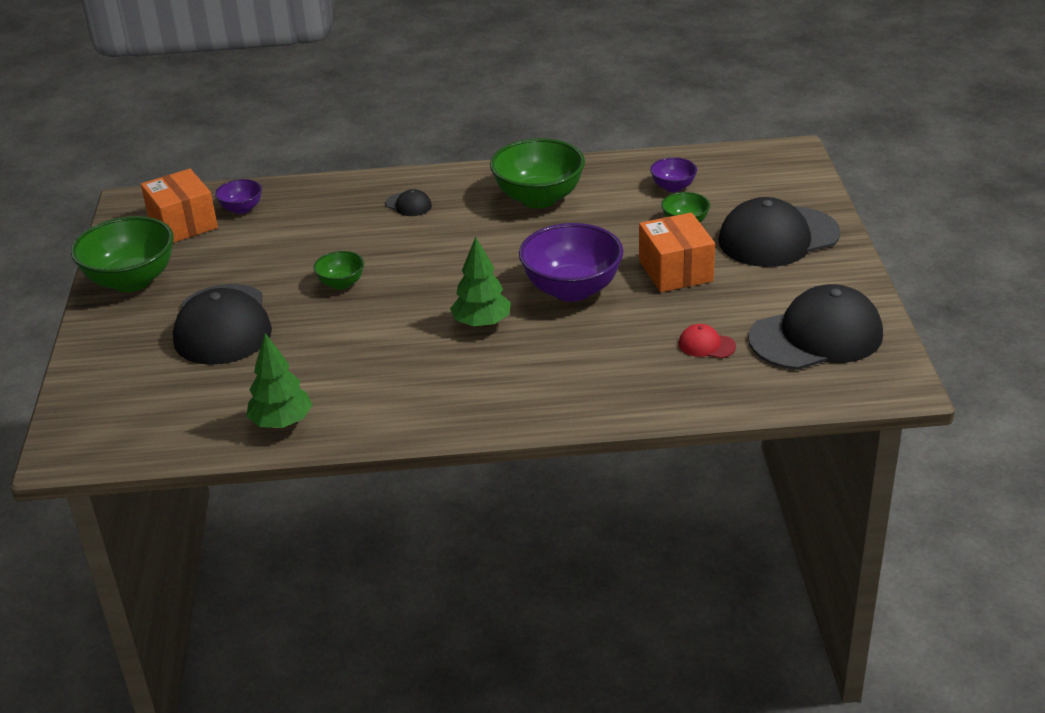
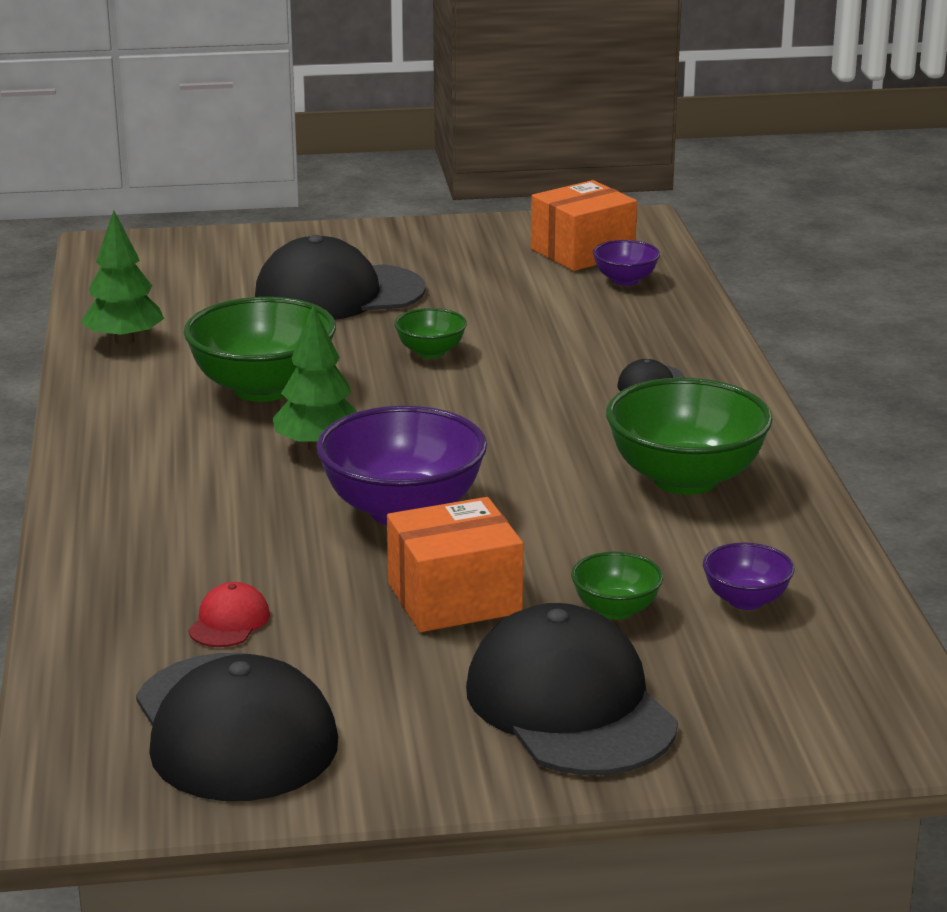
camera: 85 degrees right, 10 degrees down
green bowl [71,216,174,292] -> green bowl moved to [184,297,336,402]

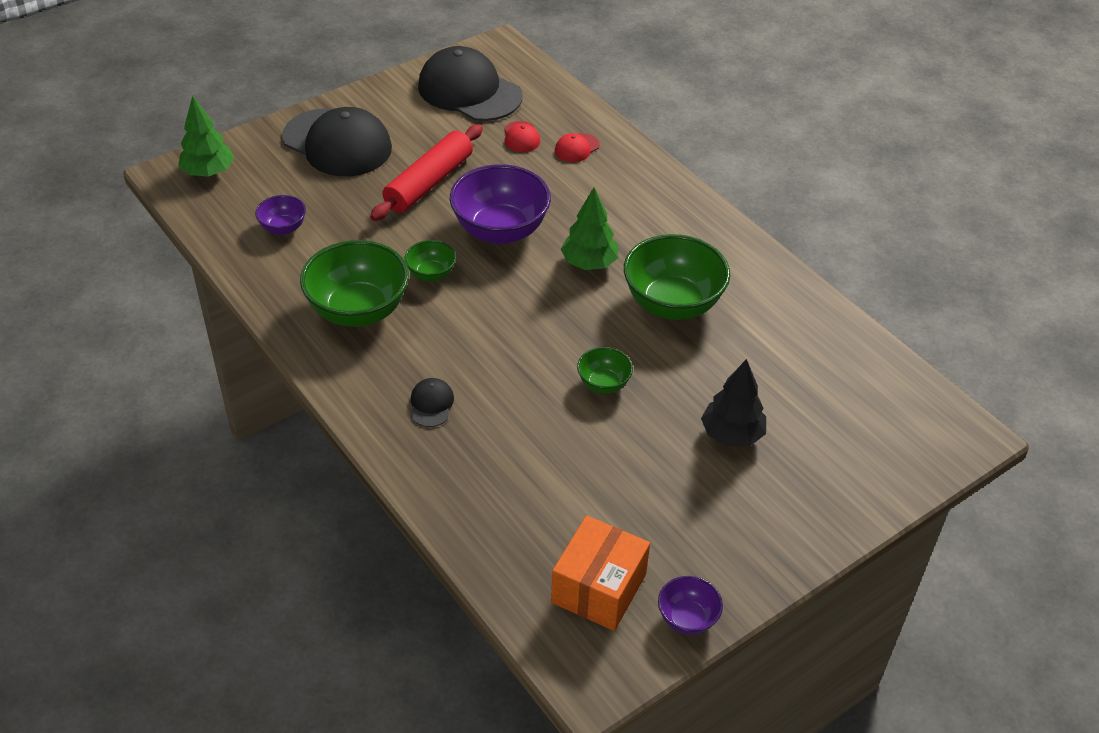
camera: 150 degrees right, 20 degrees up
green tree [81,210,164,345] -> green tree moved to [178,96,234,177]
black cap [255,235,426,320] -> black tree [701,359,766,447]
orange box [387,497,523,632] -> red rolling pin [370,124,483,221]
green bowl [571,552,663,620] -> green bowl moved to [404,240,456,281]
purple bowl [593,240,660,286] -> purple bowl moved to [658,576,723,635]
none -> red cap [555,133,600,162]

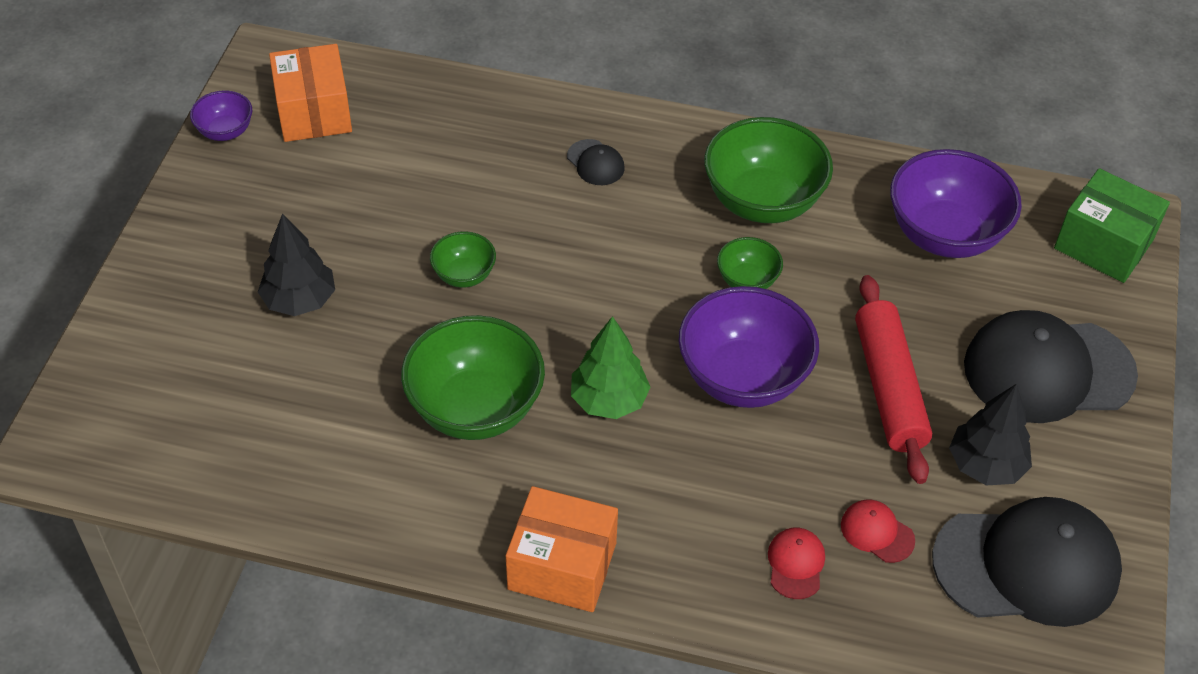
camera: 140 degrees right, 5 degrees up
green tree [178,96,234,177] -> green box [1054,168,1170,283]
purple bowl [255,195,306,235] -> purple bowl [890,149,1022,258], size x2.00
none -> orange box [506,486,618,612]
none -> black tree [949,384,1032,485]

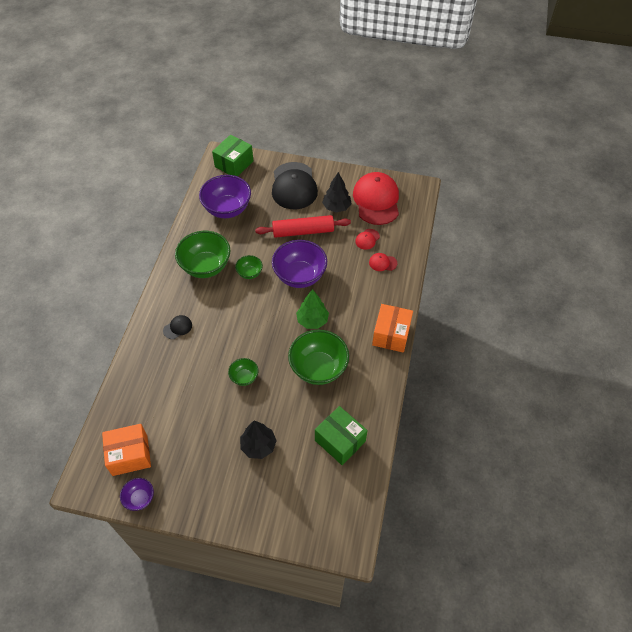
camera: 90 degrees left, 5 degrees up
black cap [932,497,1122,627] -> red cap [353,172,399,225]
none -> green box [315,406,368,465]

